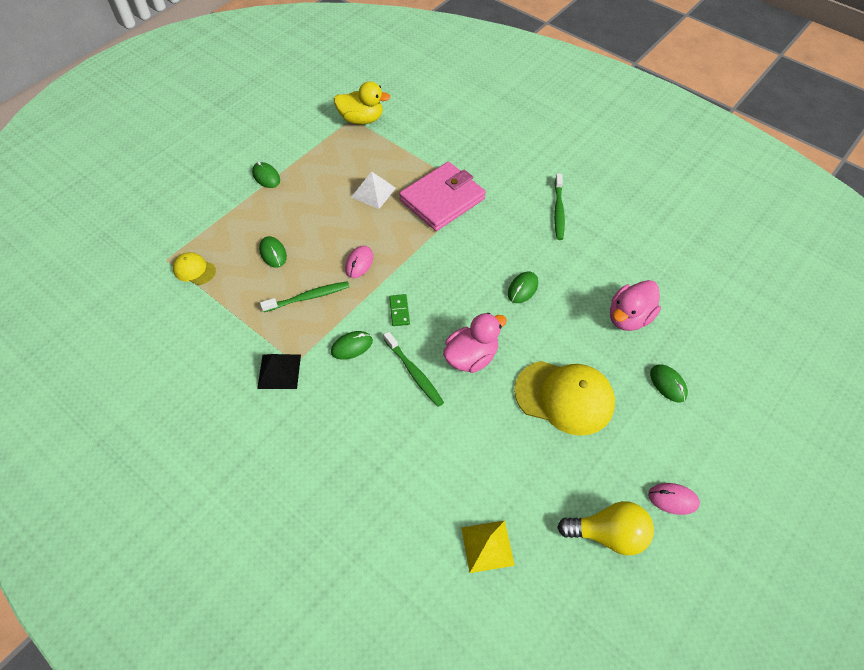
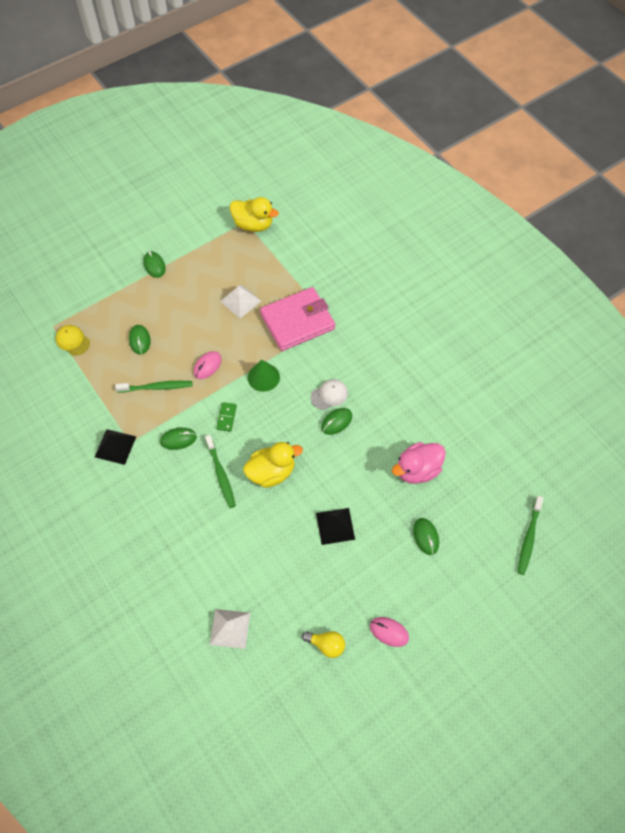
camera: 15 degrees right, 5 degrees up
pink duck [443,313,507,373] -> yellow duck [243,442,303,488]
yellow pyramid [461,520,515,573] -> white pyramid [210,609,250,649]
yellow cap [514,361,615,436] -> black pyramid [316,508,355,545]
green toothbrush [554,173,565,240] -> green toothbrush moved to [517,496,544,575]
yellow light bulb [557,501,654,555] -> yellow light bulb [302,631,345,658], size x0.62
none -> green cone [248,360,280,392]
none -> white cap [311,379,348,410]

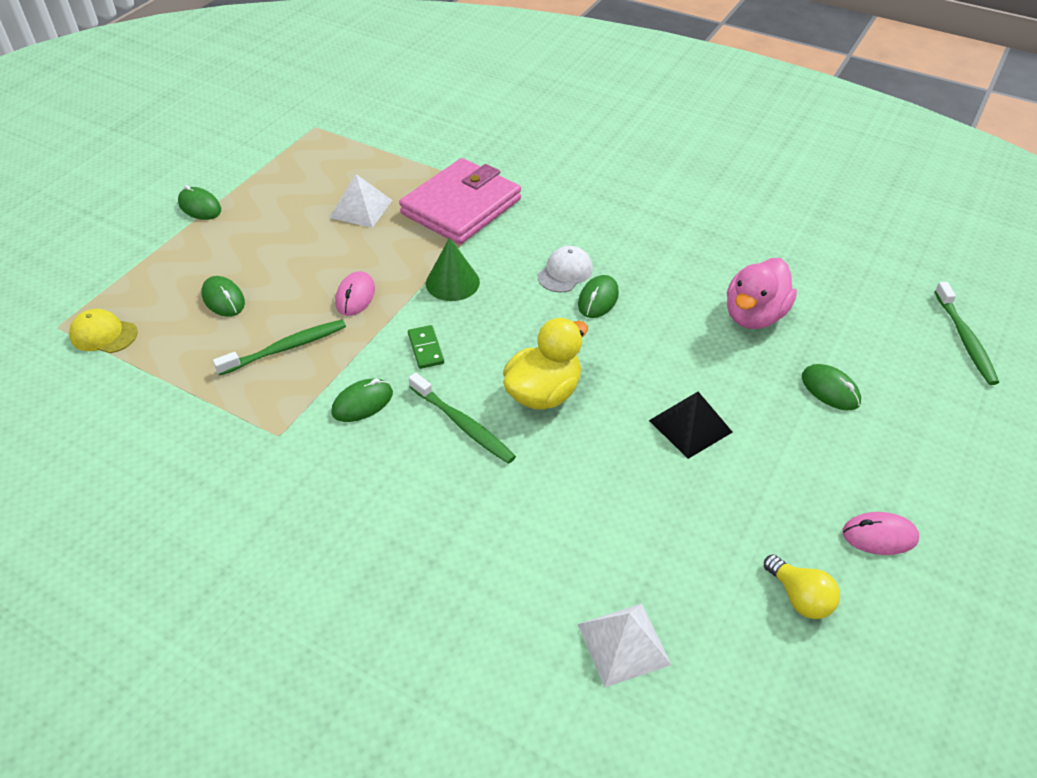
camera: 25 degrees left, 15 degrees down
black pyramid [95,429,136,465] -> none
yellow duck [230,197,279,232] -> none
yellow light bulb [302,631,345,658] -> yellow light bulb turned 60 degrees clockwise [764,554,840,619]

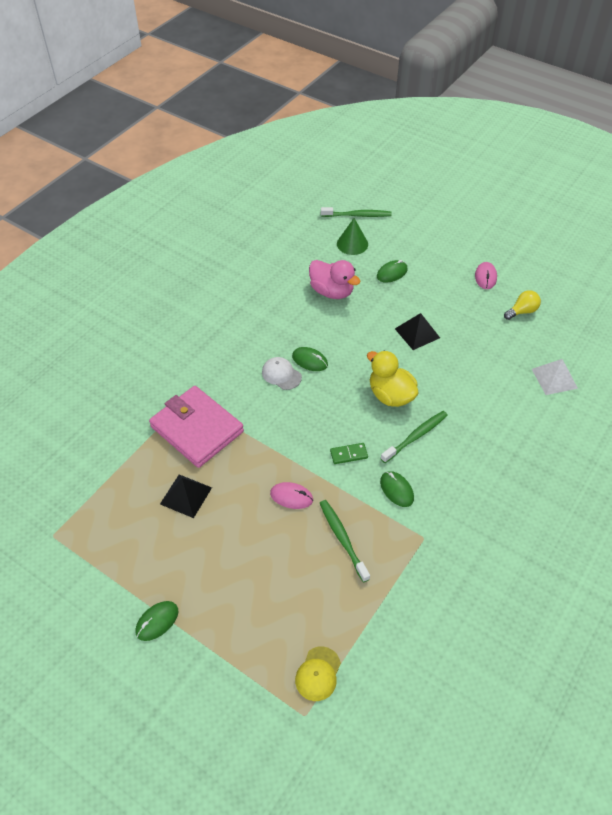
camera: 85 degrees left, 5 degrees up
green mouse [201,276,245,317] -> none
white pyramid [329,174,392,228] -> black pyramid [160,474,212,518]
green cone [426,238,480,301] -> green cone moved to [337,218,368,255]

